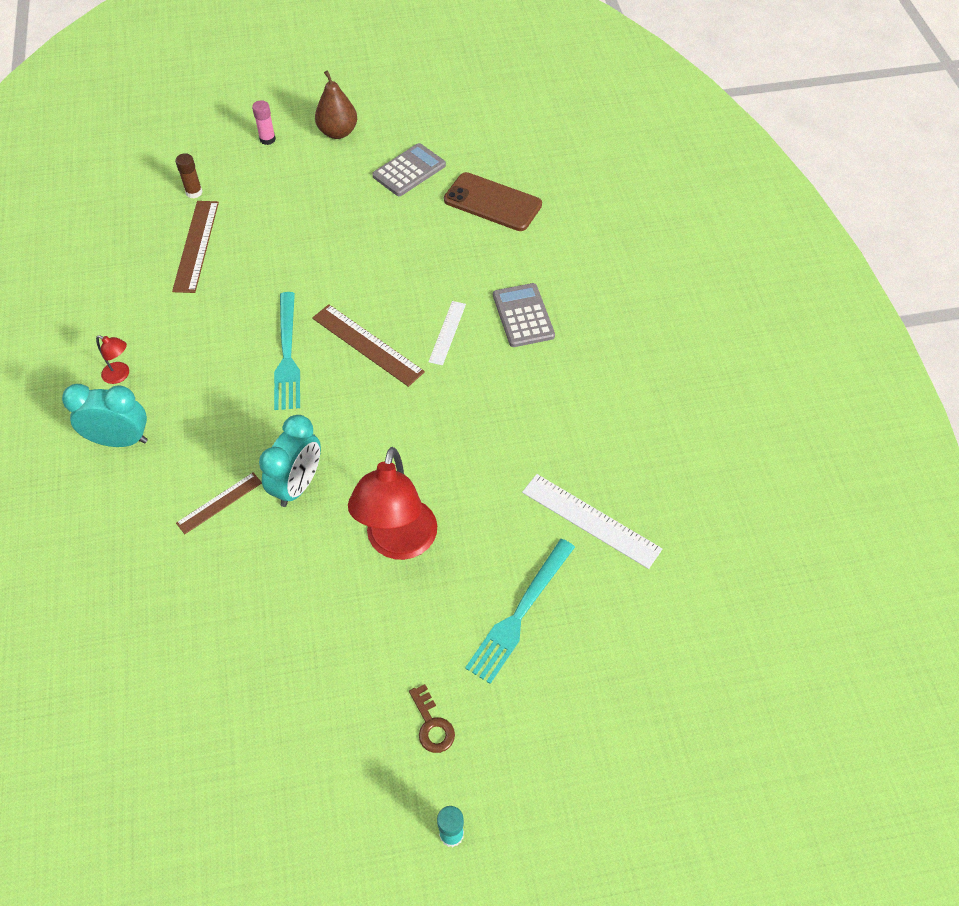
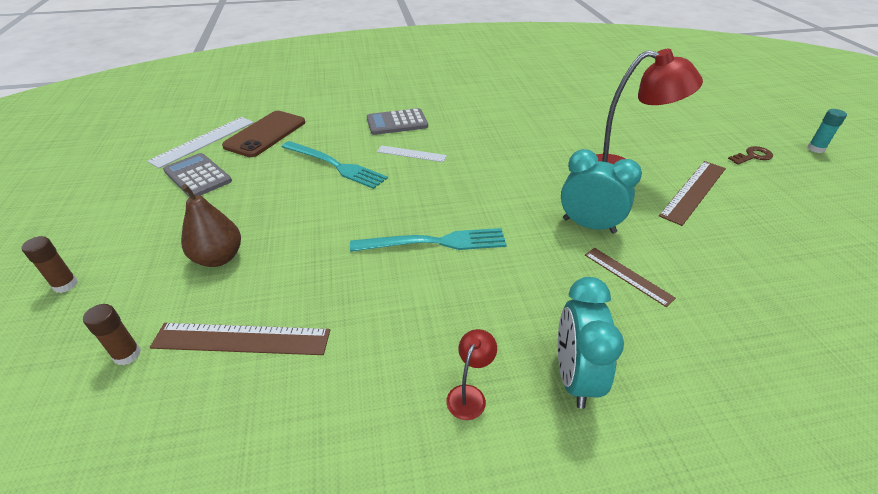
camera: 90 degrees left, 15 degrees down
pink glue stick [252,100,276,145] -> brown glue stick [22,236,78,293]
brown ruler [312,304,425,387] -> brown ruler moved to [659,161,726,226]
brown pear [315,70,357,139] -> brown pear moved to [181,184,241,267]
turquoise fork [465,539,575,684] -> turquoise fork moved to [282,141,388,189]
white ruler [522,474,662,569] -> white ruler moved to [147,117,254,168]

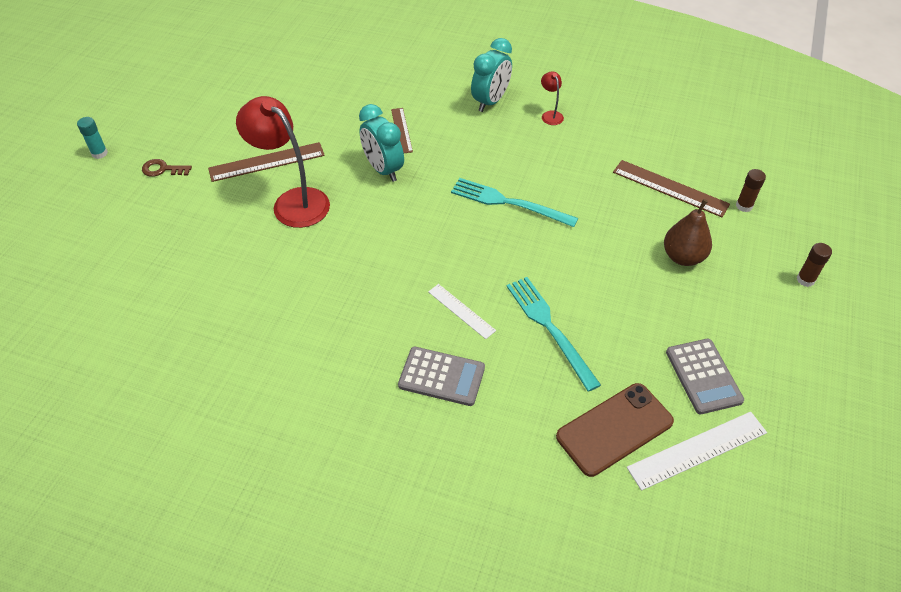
camera: 150 degrees left, 10 degrees up
red lamp [446,329,497,420] -> red lamp turned 105 degrees clockwise [541,71,564,125]

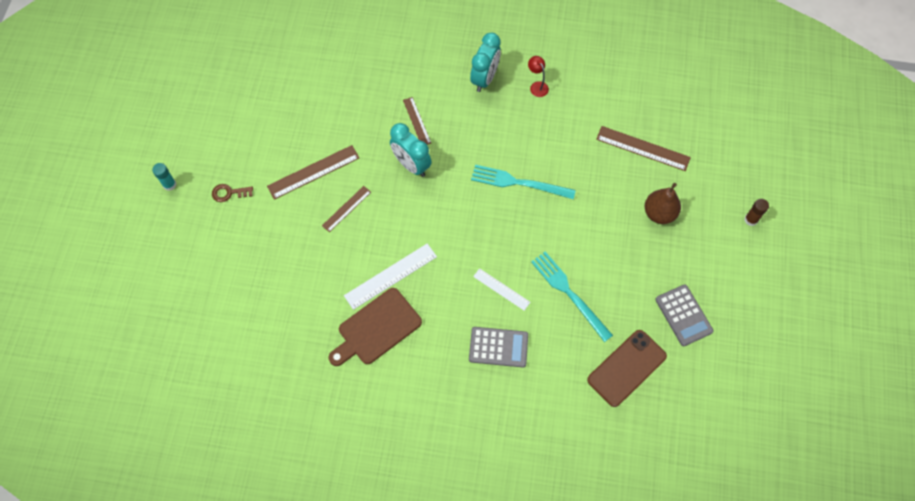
camera: 10 degrees left, 15 degrees up
red lamp [236,96,330,228] -> brown ruler [322,186,371,232]
white ruler [627,412,767,491] -> white ruler moved to [344,244,437,310]
brown glue stick [736,169,766,212] -> none
none -> brown cutting board [328,288,422,366]

